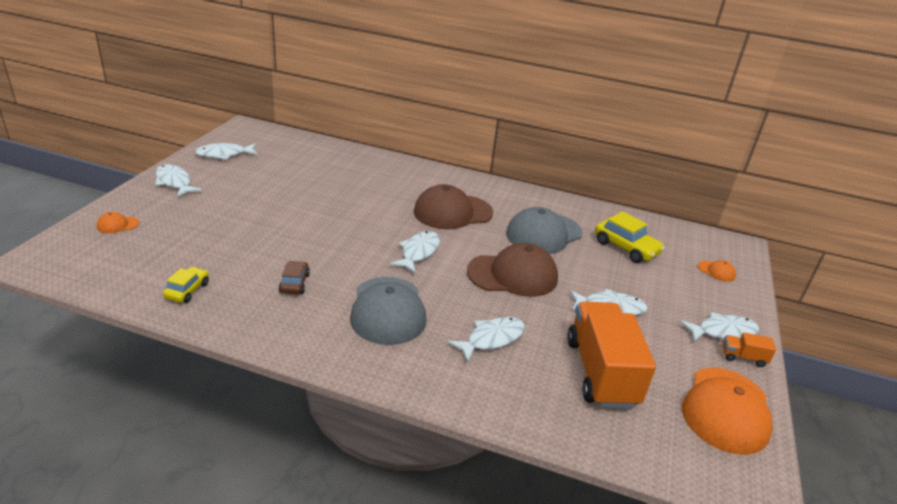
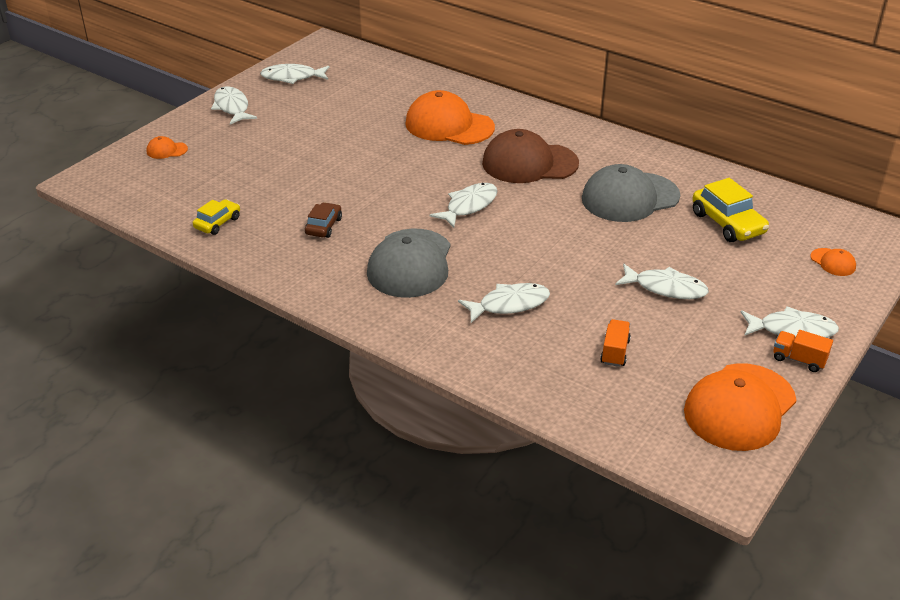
camera: 20 degrees right, 5 degrees up
brown cap [467,243,558,297] -> none
orange truck [567,301,656,408] -> orange truck [600,319,631,367], size x0.41
none -> orange cap [405,90,495,145]

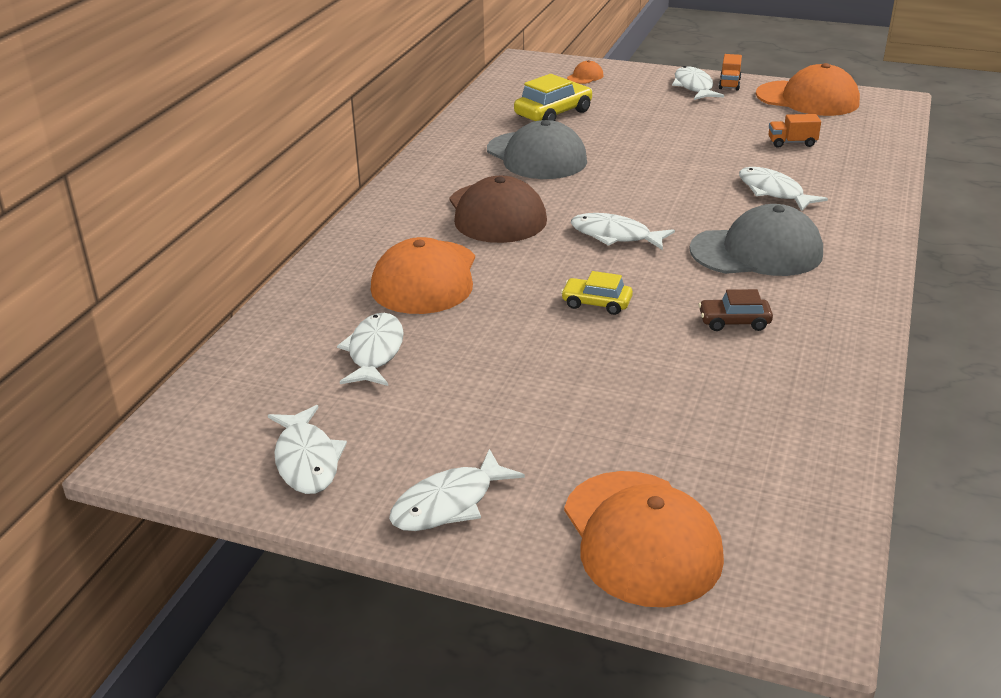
camera: 105 degrees left, 5 degrees down
orange cap [147,136,188,159] -> orange cap [564,471,724,607], size x2.34
yellow car [193,199,240,235] -> yellow car moved to [561,271,633,315]
white fish [615,264,709,299] -> white fish moved to [337,313,404,386]

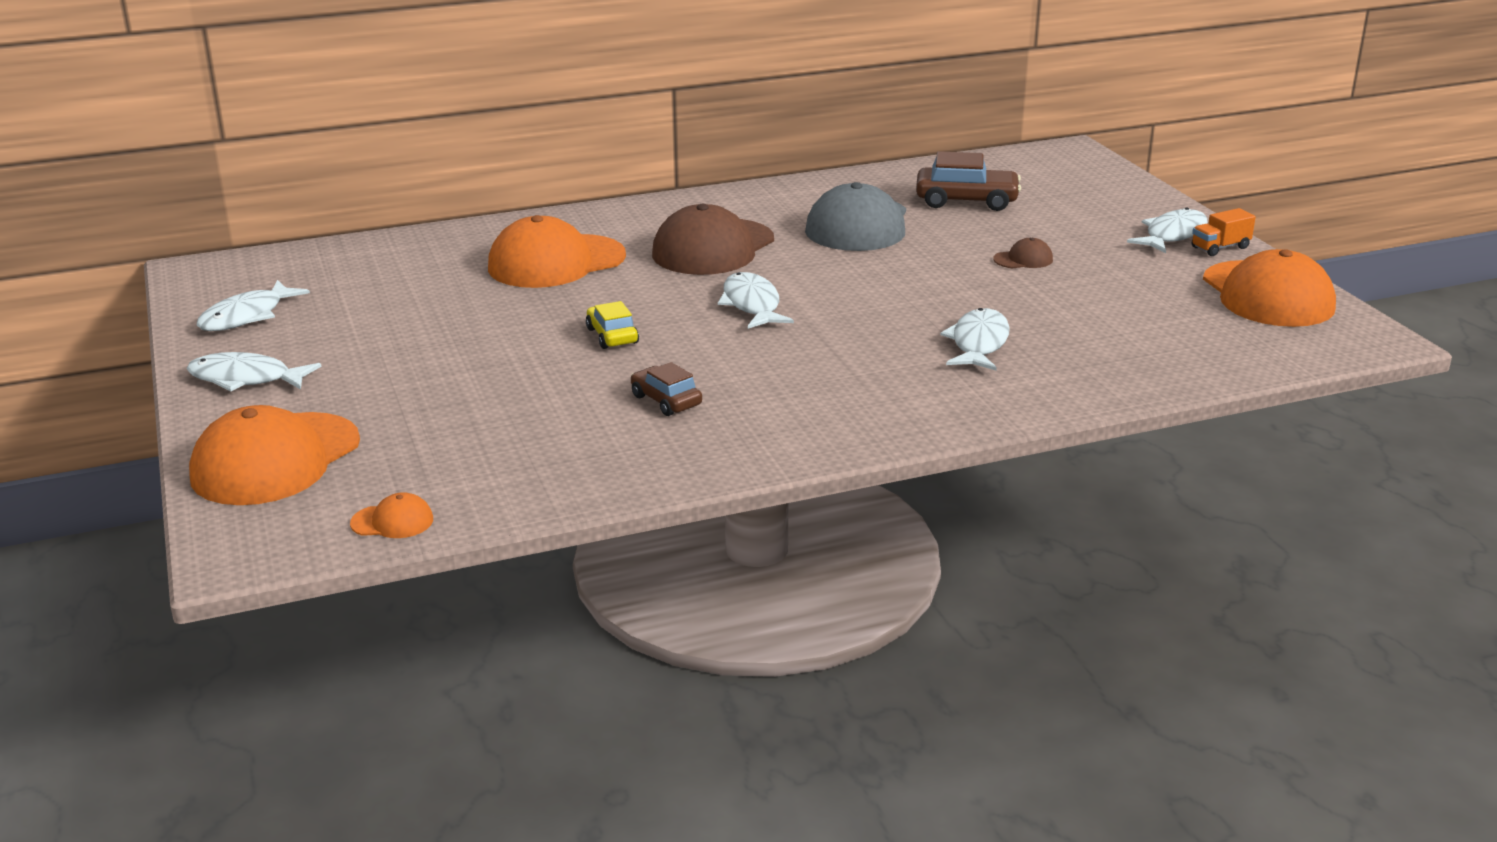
camera: 50 degrees right, 5 degrees down
white fish [337,313,404,386] -> none
yellow car [514,74,593,121] -> brown car [916,151,1021,211]
orange cap [567,60,603,84] -> orange cap moved to [350,492,433,538]
grey cap [690,204,823,276] -> none
orange truck [769,114,821,148] -> none
none -> brown cap [993,238,1053,268]

